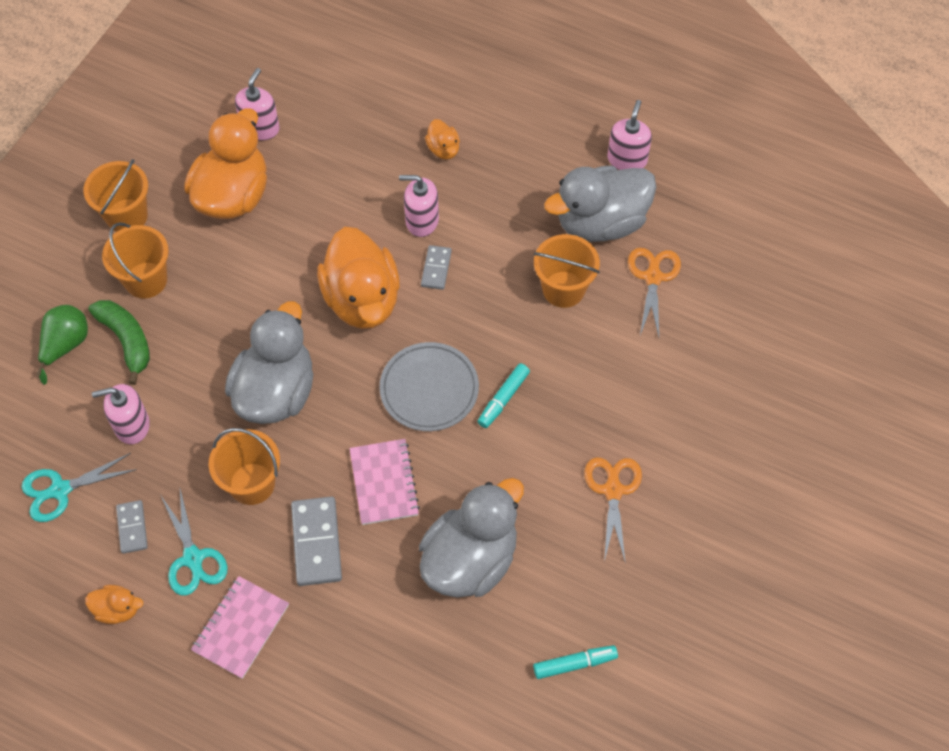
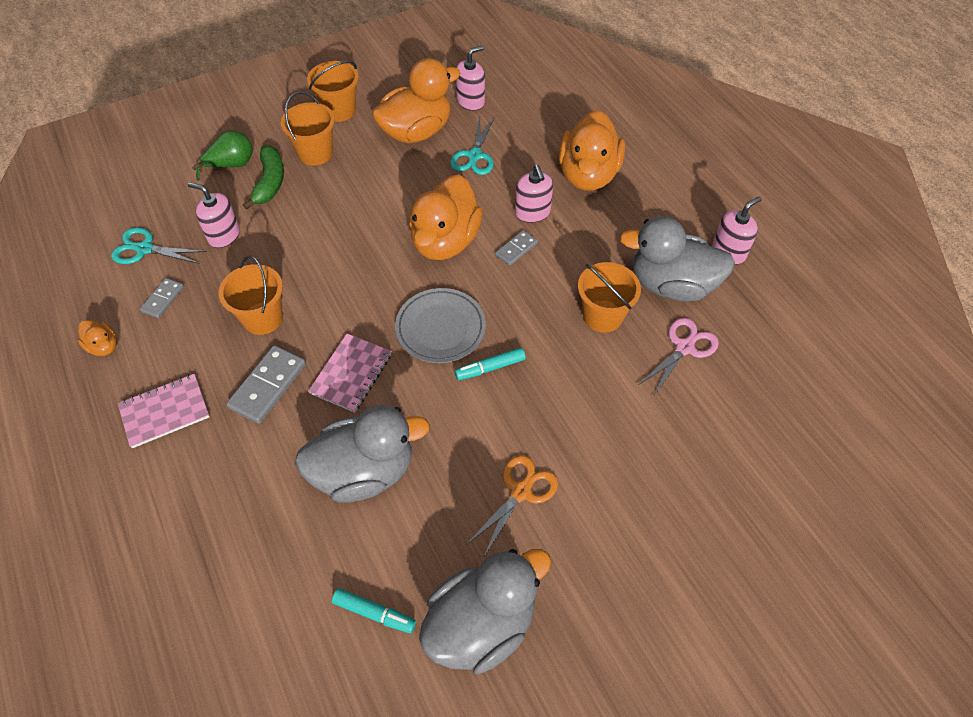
camera: 35 degrees right, 5 degrees down
turquoise scissors [161,489,228,596] -> turquoise scissors moved to [450,117,495,175]
grey duck [225,301,314,424] -> grey duck moved to [419,549,551,674]
pink soap dispenser [399,175,439,237] -> pink soap dispenser turned 150 degrees counterclockwise [515,165,553,223]
orange duck [425,119,460,160] -> orange duck [558,110,625,191], size x2.27
orange scissors [628,248,681,337] -> pink scissors [638,318,719,397]

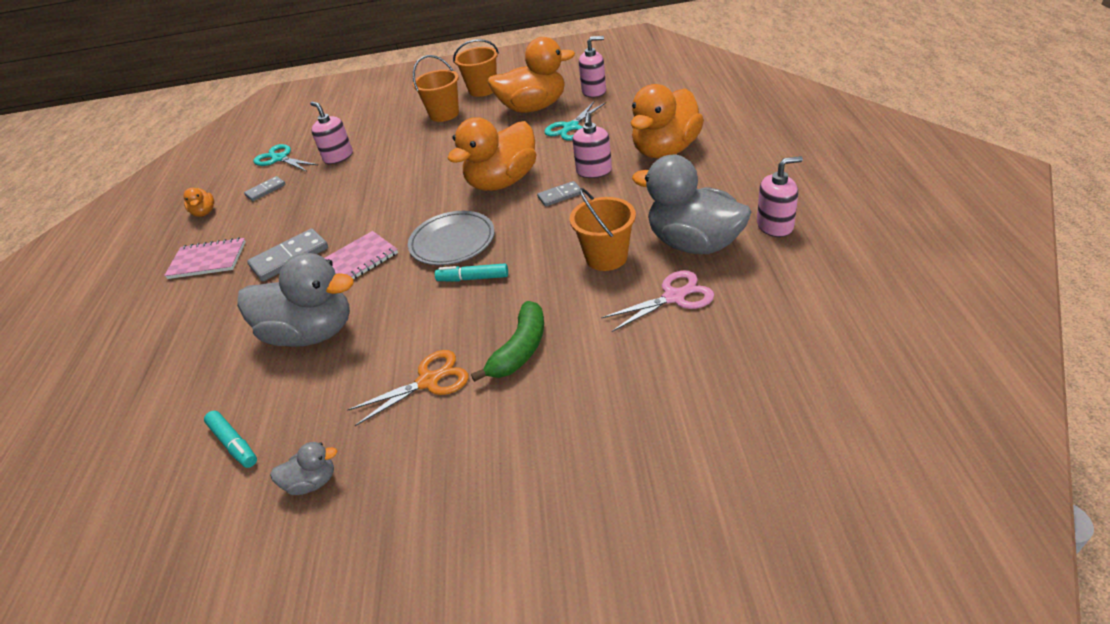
camera: 30 degrees right, 15 degrees down
green pear [192,130,253,181] -> none
orange bucket [219,256,283,335] -> none
green banana [243,145,284,210] -> green banana moved to [471,301,544,382]
grey duck [419,549,551,674] -> grey duck [270,442,337,495], size x0.44

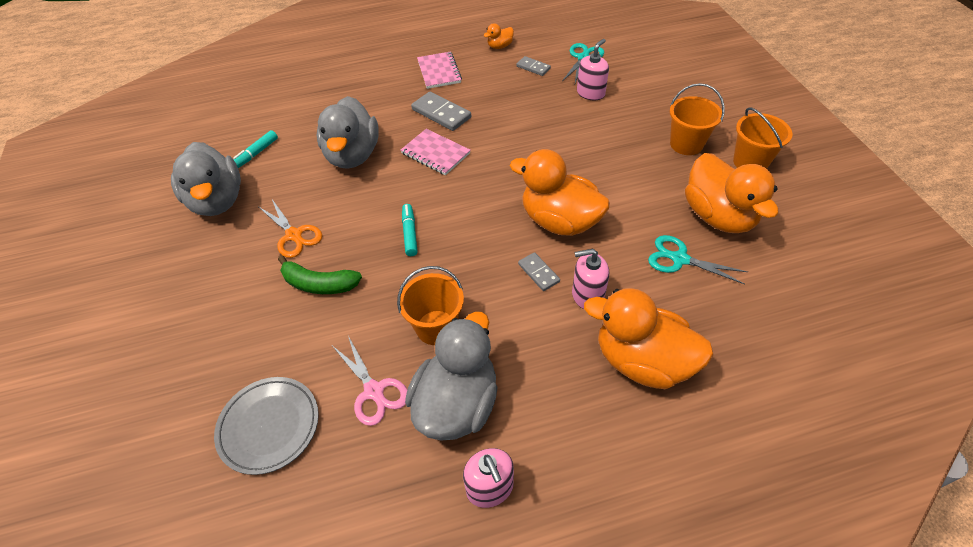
camera: 75 degrees right, 10 degrees up
grey duck [270,442,337,495] -> grey duck [171,142,241,216], size x2.27
grey plate [408,211,495,265] -> grey plate moved to [214,377,319,475]
pink soap dispenser [579,36,606,98] -> none

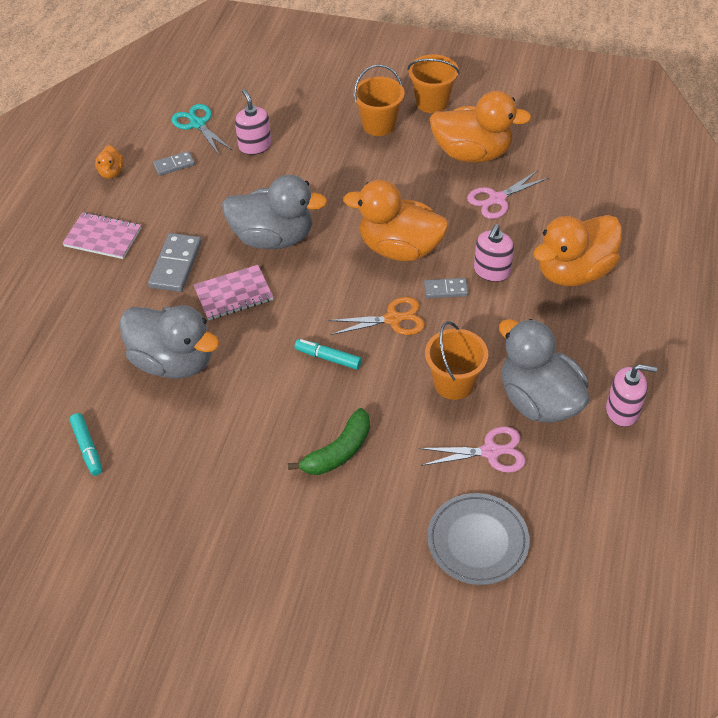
camera: 60 degrees left, 0 degrees up
grey duck [171,142,241,216] -> grey duck moved to [222,175,327,249]
orange scissors [259,199,323,258] -> orange scissors moved to [328,297,425,335]
grey domino [411,91,471,131] -> grey domino turned 60 degrees counterclockwise [148,233,202,292]
orange duck [510,149,610,236] -> orange duck turned 45 degrees clockwise [343,180,449,261]
turquoise scissors [648,235,748,284] -> pink scissors [467,170,548,219]

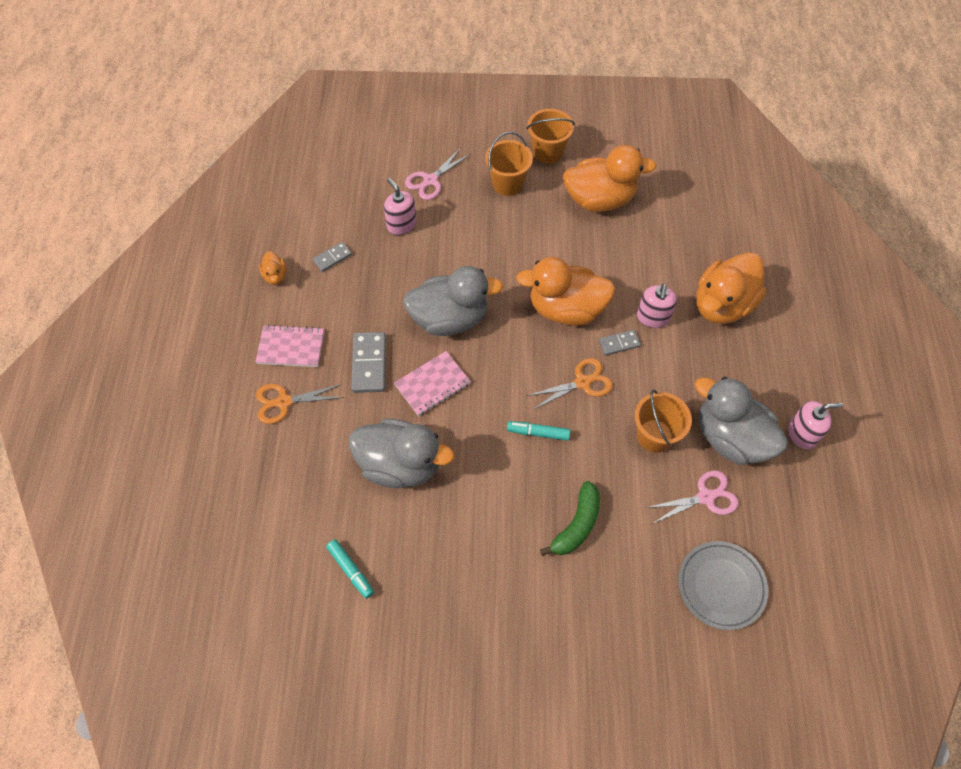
camera: 15 degrees left, 10 degrees up
turquoise scissors [171,104,232,155] -> none
pink scissors [467,170,548,219] -> pink scissors moved to [405,149,470,200]
none -> orange scissors [256,384,344,424]

